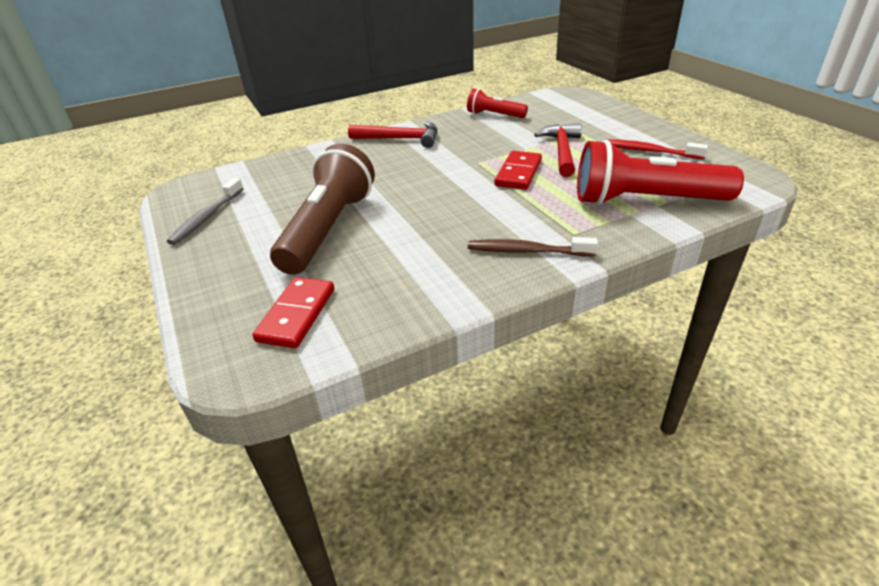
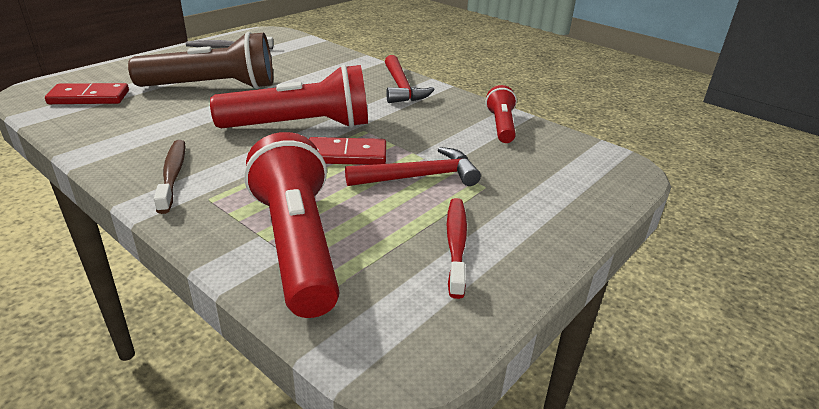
camera: 65 degrees right, 5 degrees down
none -> red flashlight [210,64,368,128]

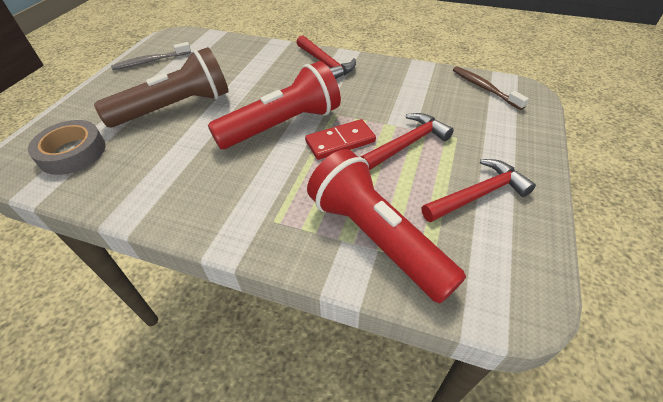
camera: 20 degrees left, 15 degrees up
red domino [45,83,129,104] -> grey tape [28,120,106,175]
brown toothbrush [154,140,185,214] -> brown toothbrush moved to [453,66,529,110]
red toothbrush [447,198,467,299] -> red hammer [421,159,536,222]
red flashlight [486,85,517,143] -> none

